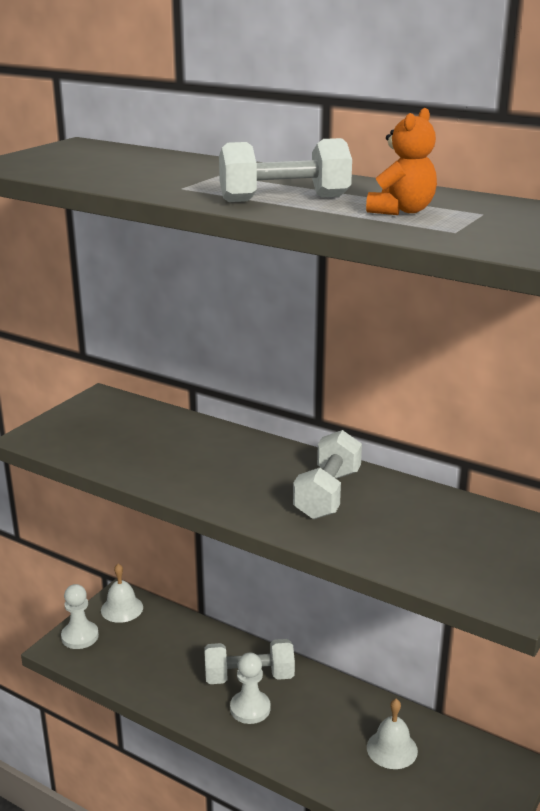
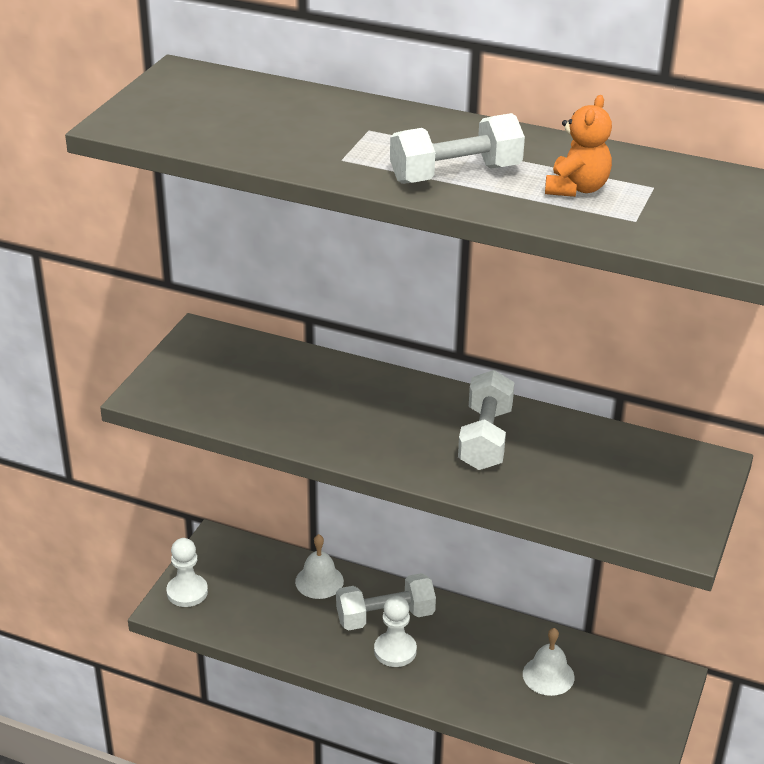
camera: 10 degrees left, 10 degrees up
white bell [101,564,143,623] -> white bell moved to [295,534,344,599]

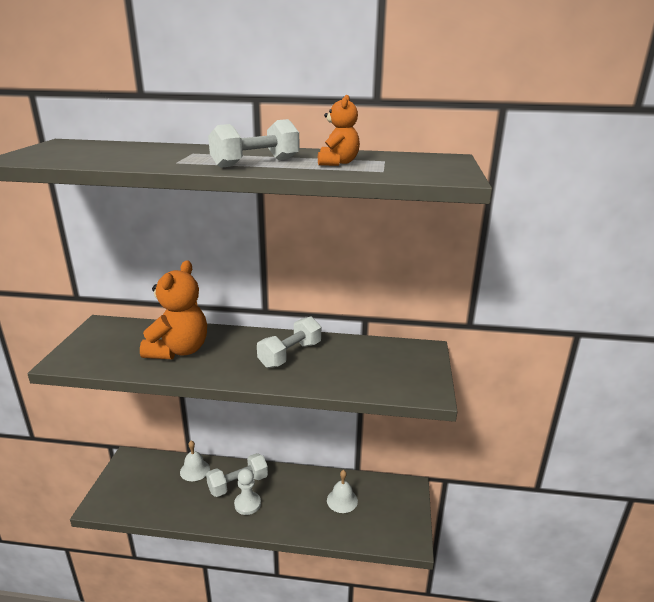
camera: 15 degrees left, 10 degrees down
white pawn [166,538,208,607] -> none
white dumbbell [458,370,515,470] -> white dumbbell turned 45 degrees clockwise [257,317,321,368]
none -> orange teddy bear [140,260,207,359]

